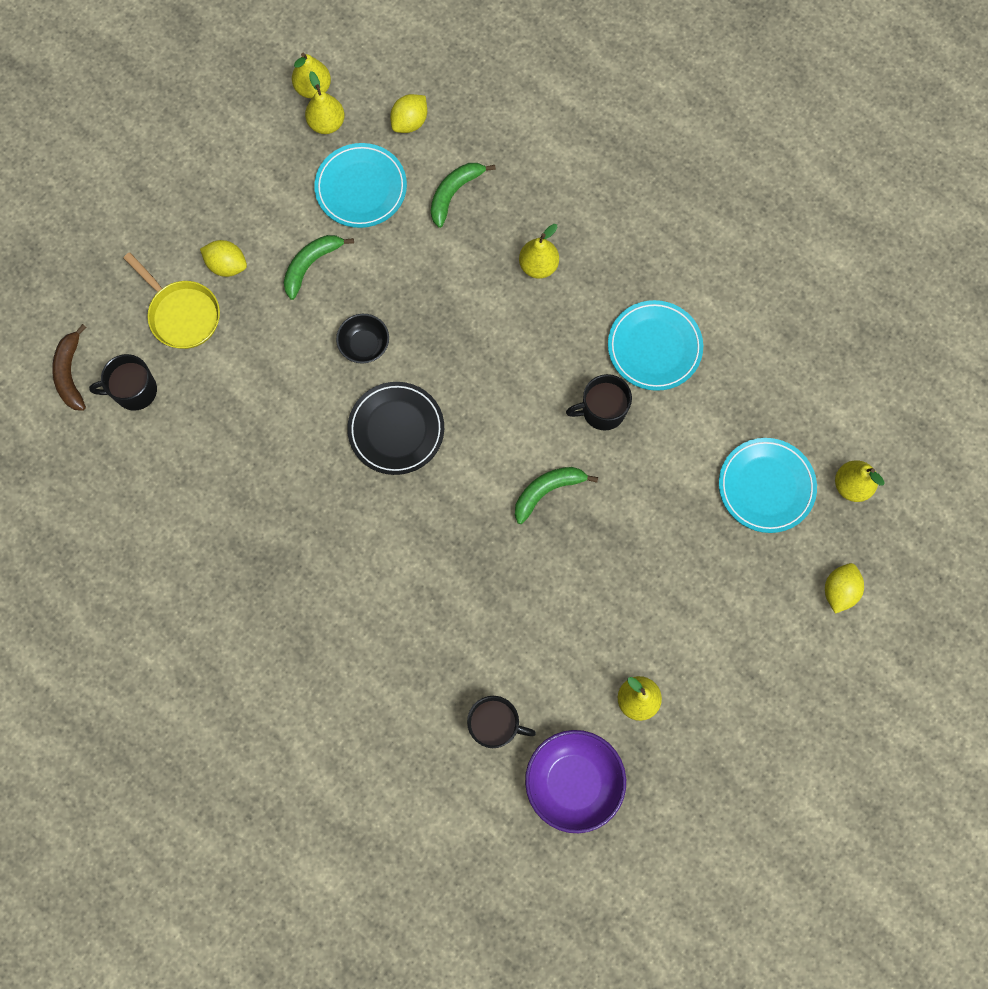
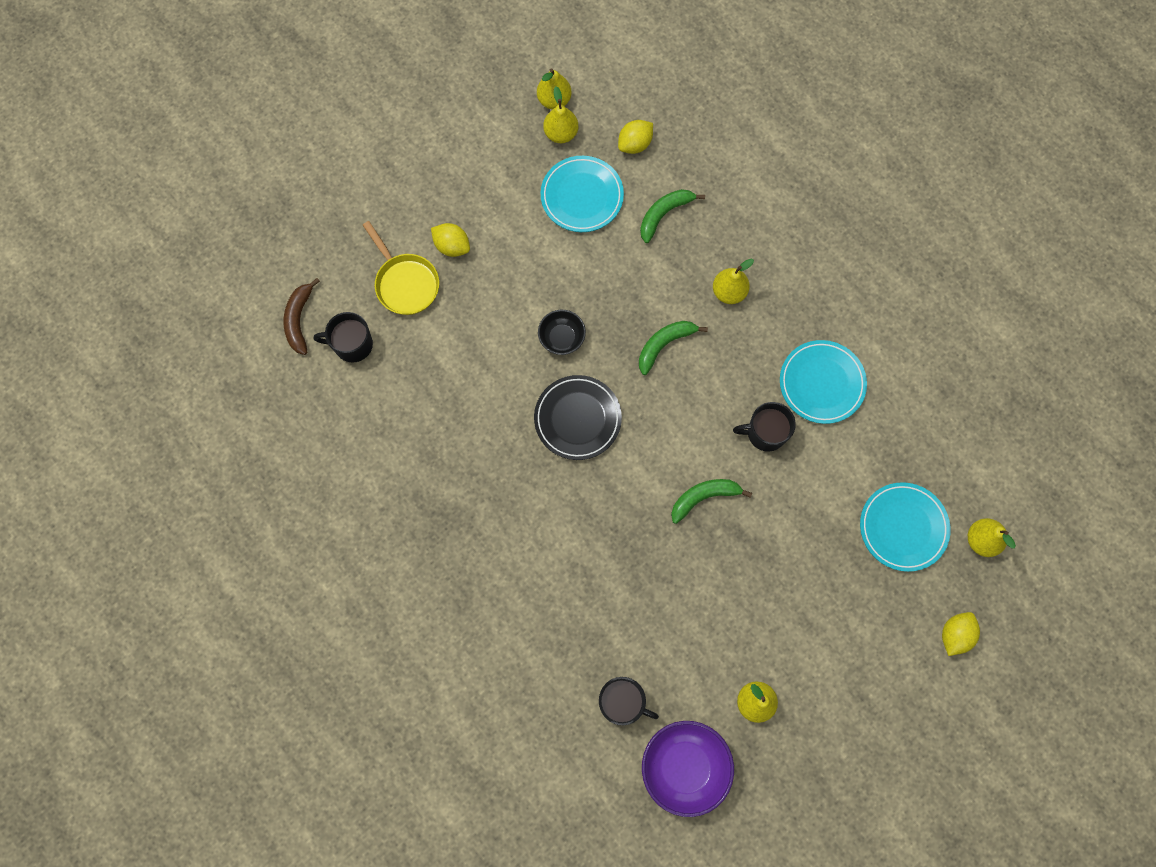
camera: 10 degrees right, 0 degrees up
green banana [284,235,354,300] -> green banana moved to [639,321,708,375]

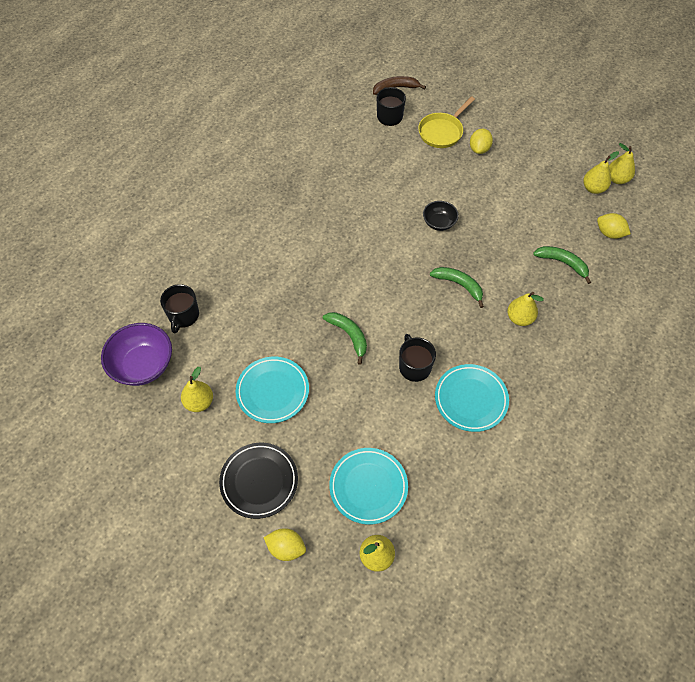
camera: 75 degrees right, 15 degrees down
black plate [534,375,622,460] -> black plate moved to [219,443,298,519]
turquoise plate [541,156,624,232] -> turquoise plate moved to [235,357,309,423]

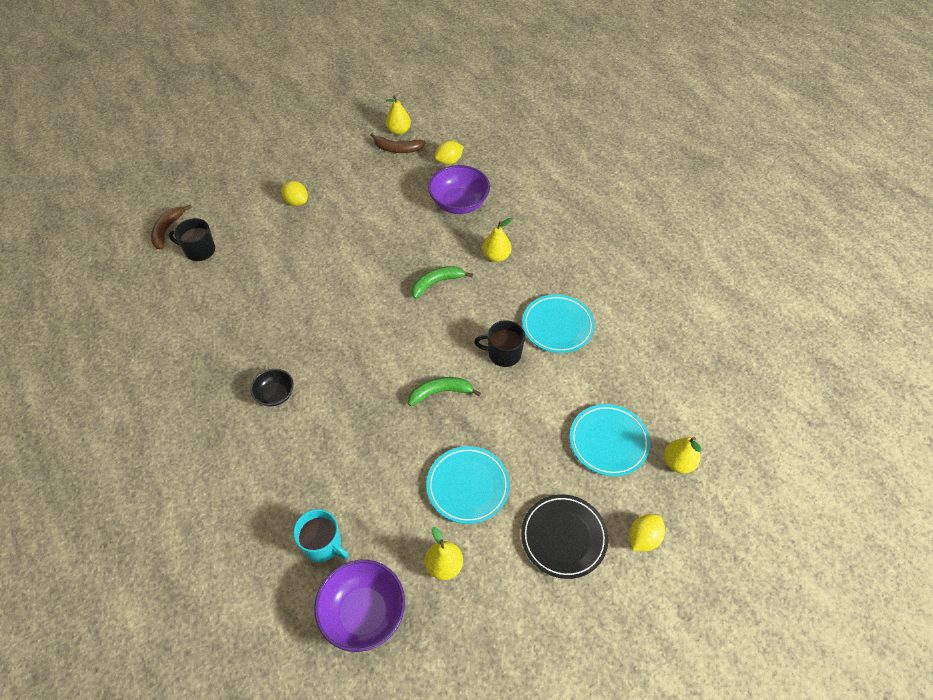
camera: 65 degrees left, 5 degrees down
black mug [160,284,199,333] -> turquoise mug [293,509,348,562]
yellow pan [418,96,475,148] -> none
black bowl [423,201,459,231] -> black bowl moved to [250,369,294,406]
green banana [533,246,591,284] -> purple bowl [428,165,490,214]
yellow pear [583,151,619,194] -> brown banana [370,133,425,153]

